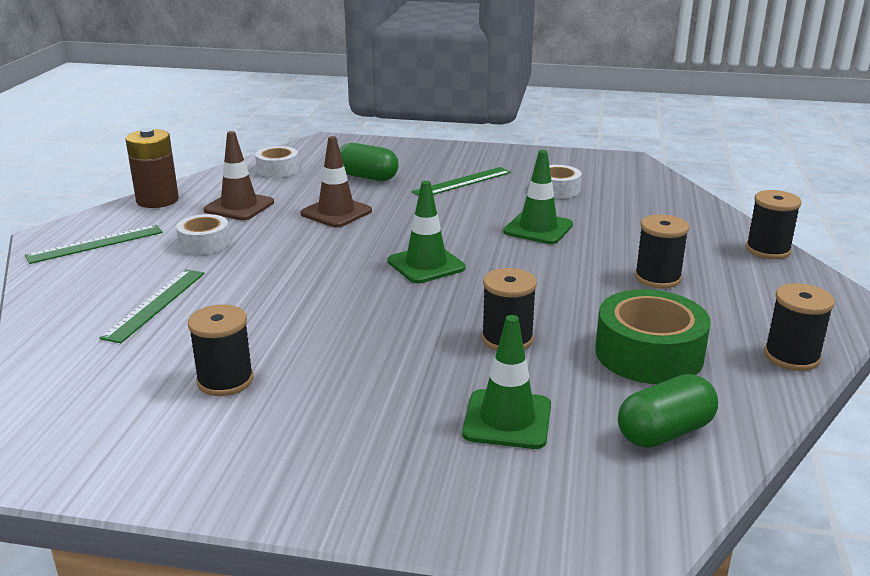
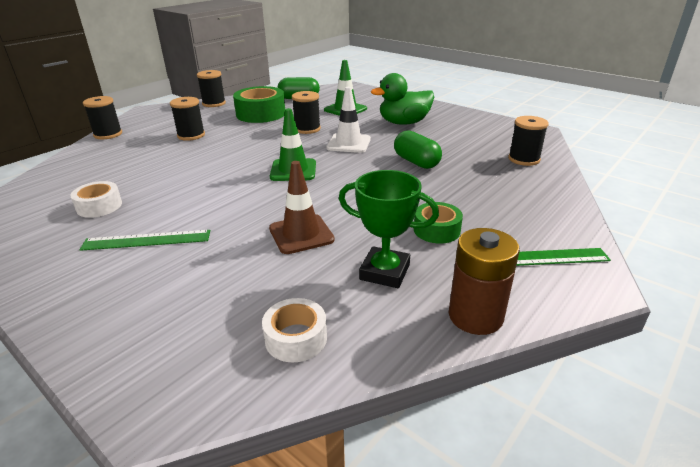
camera: 150 degrees left, 5 degrees up
green ruler [100,269,205,343] -> none
white tape [176,214,230,255] -> green tape [414,202,463,243]
black spool [188,304,254,396] -> black spool moved to [508,116,549,166]
brown traffic cone [204,131,274,220] -> green trophy [339,170,439,288]
green capsule [339,143,399,181] -> green capsule moved to [394,130,442,169]
green traffic cone [503,150,573,244] -> none
none -> white traffic cone [326,87,371,153]
none -> green duck [371,73,434,125]

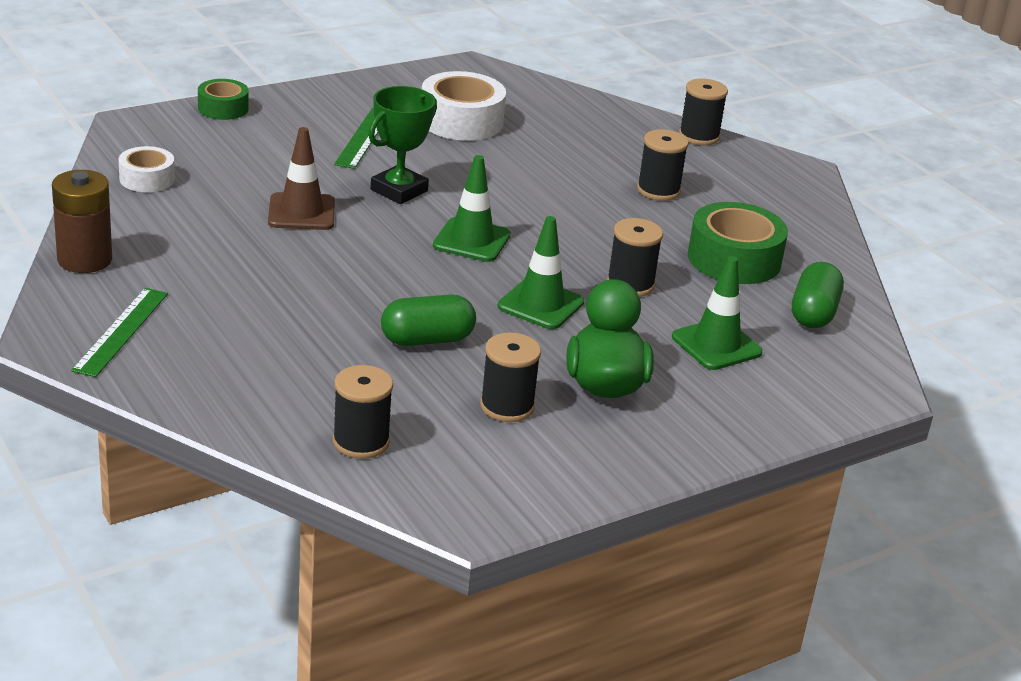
camera: 105 degrees right, 0 degrees up
white tape [70,181,122,218] -> white tape [422,71,506,141], size x1.70
black spool [197,70,226,107] -> black spool moved to [480,332,541,422]
white traffic cone [326,87,371,153] -> green traffic cone [498,216,584,329]
green trophy [339,170,439,288] -> green trophy moved to [368,86,437,204]
green tape [414,202,463,243] -> green tape moved to [198,79,249,120]

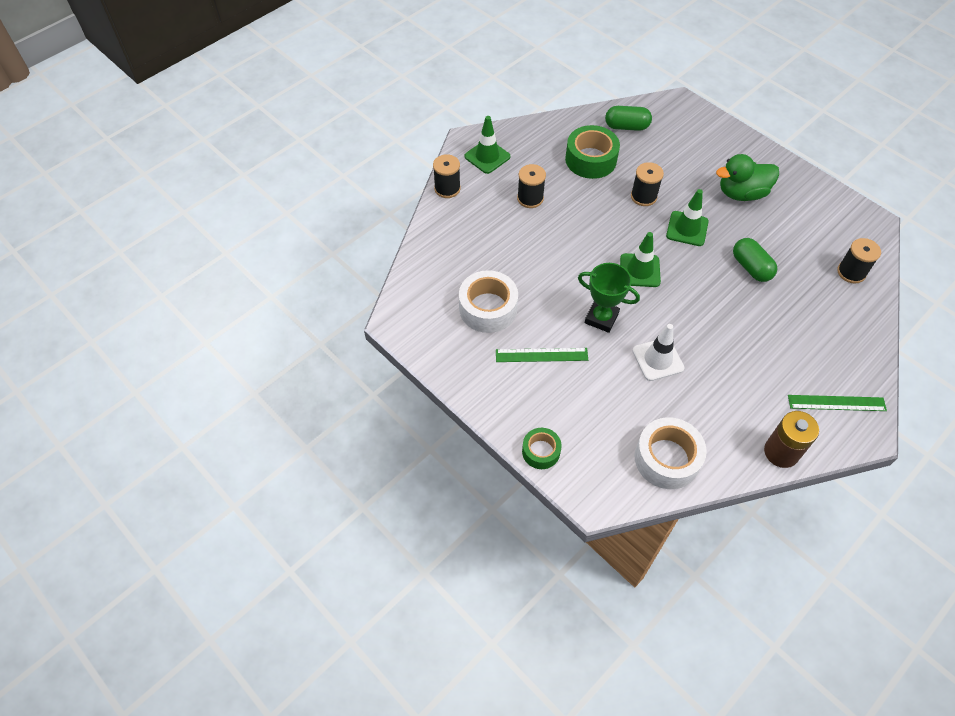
camera: 100 degrees left, 25 degrees up
white tape [119,146,175,192] -> white tape [634,417,707,489], size x1.70
brown traffic cone [268,127,335,230] -> white traffic cone [632,324,685,381]
black spool [480,332,541,422] -> none
green traffic cone [672,256,763,370] -> green traffic cone moved to [465,116,510,174]

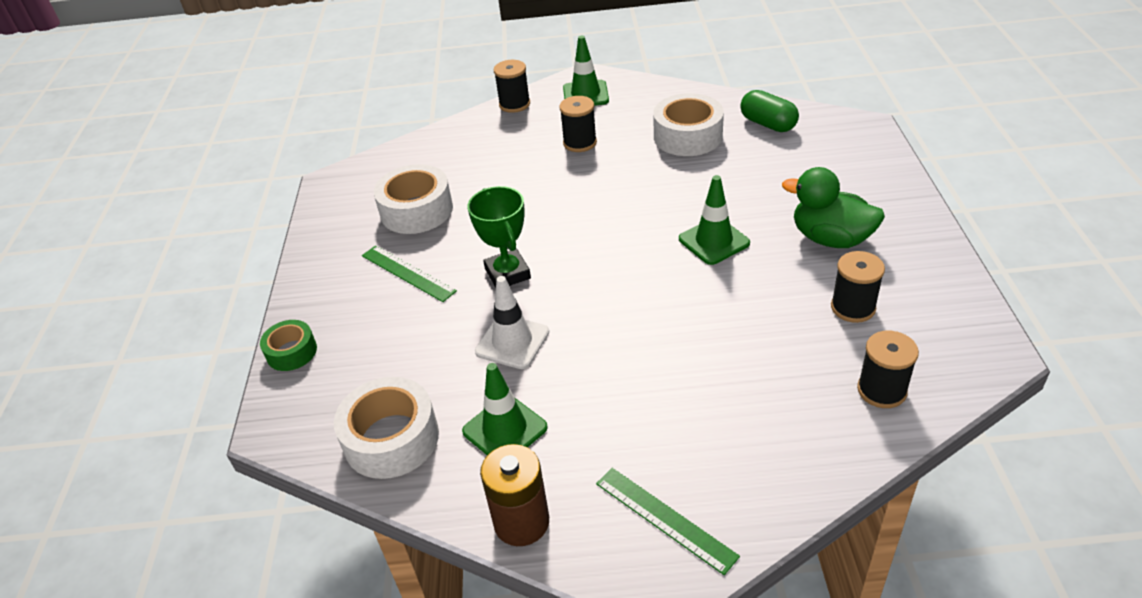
camera: 45 degrees right, 15 degrees down
green tape [565,125,620,179] -> white tape [653,93,724,156]
green traffic cone [620,232,661,287] -> green traffic cone moved to [462,363,548,455]
black spool [631,162,664,206] -> black spool moved to [831,251,885,323]
green capsule [733,238,777,282] -> none

